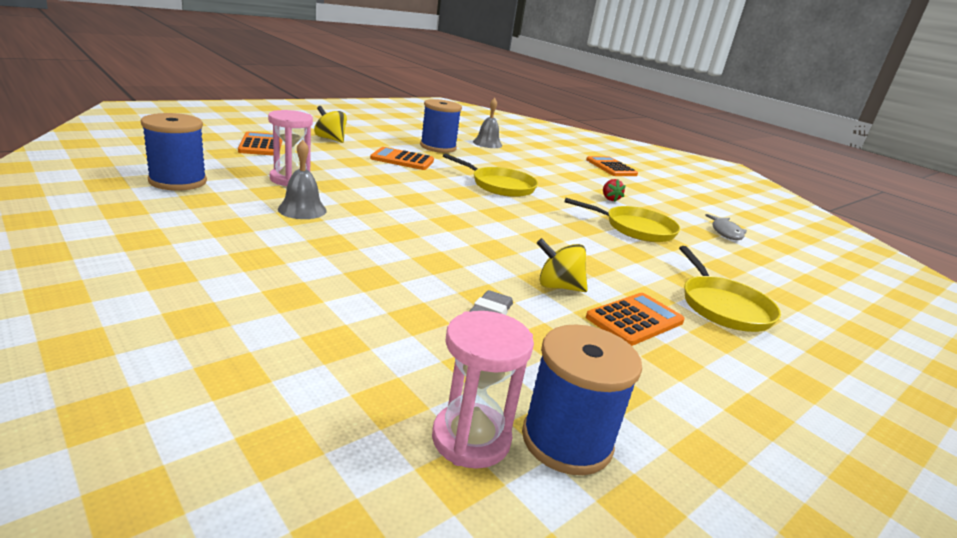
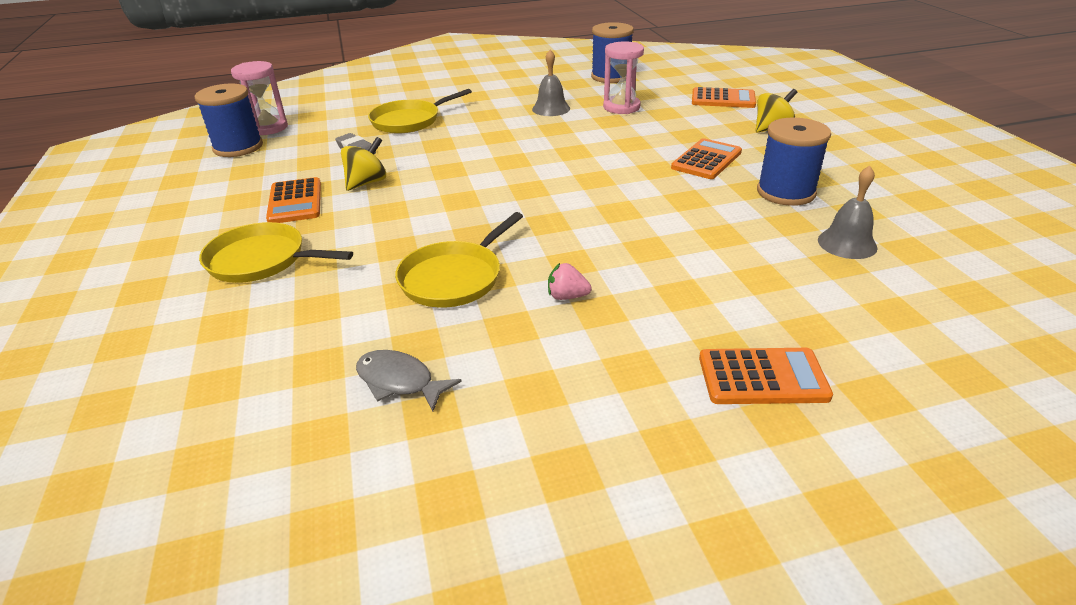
camera: 120 degrees right, 10 degrees up
yellow pan [443,153,538,197] -> yellow pan moved to [368,89,472,134]
red strawberry [603,179,626,202] -> pink strawberry [548,263,592,300]

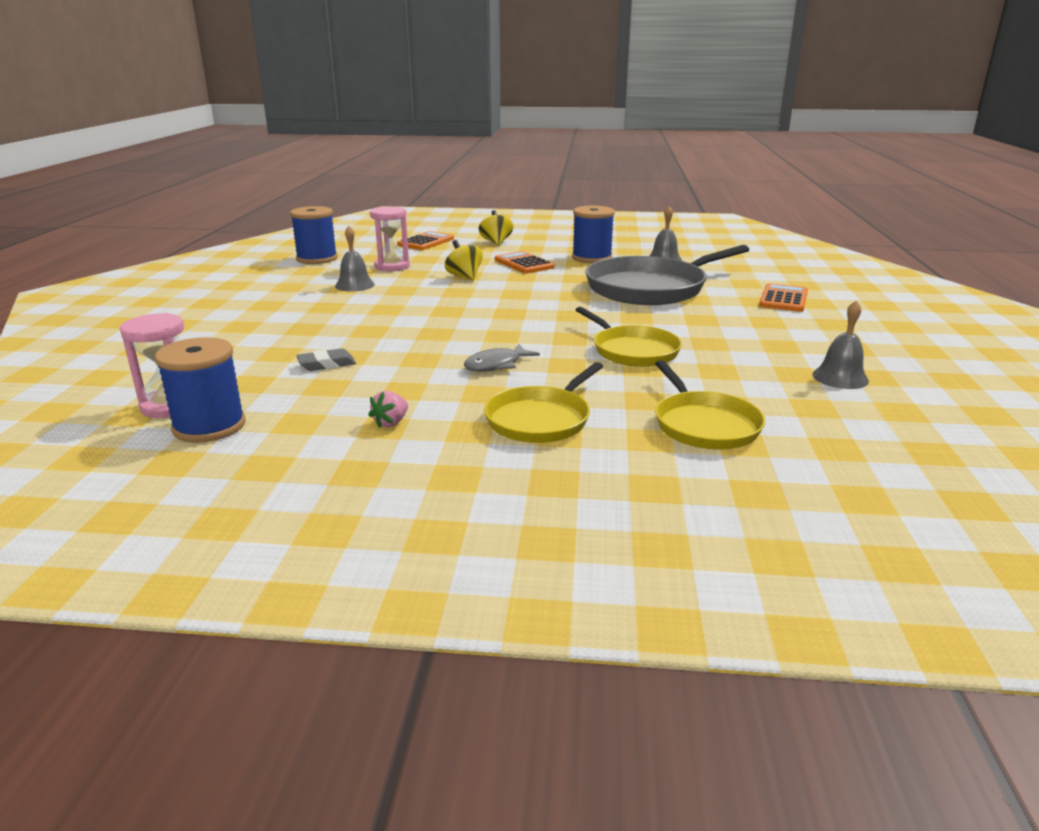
camera: 70 degrees left, 10 degrees down
orange calculator [266,177,321,223] -> none
yellow spinning top [341,137,386,191] -> yellow spinning top moved to [445,240,483,281]
grey fish [356,350,462,411] -> grey fish moved to [464,344,540,372]
yellow pan [368,89,472,134] -> yellow pan moved to [655,360,765,449]
pink strawberry [548,263,592,300] -> pink strawberry moved to [368,391,408,428]
none -> grey pan [586,245,749,305]
none -> grey bell [812,300,869,389]

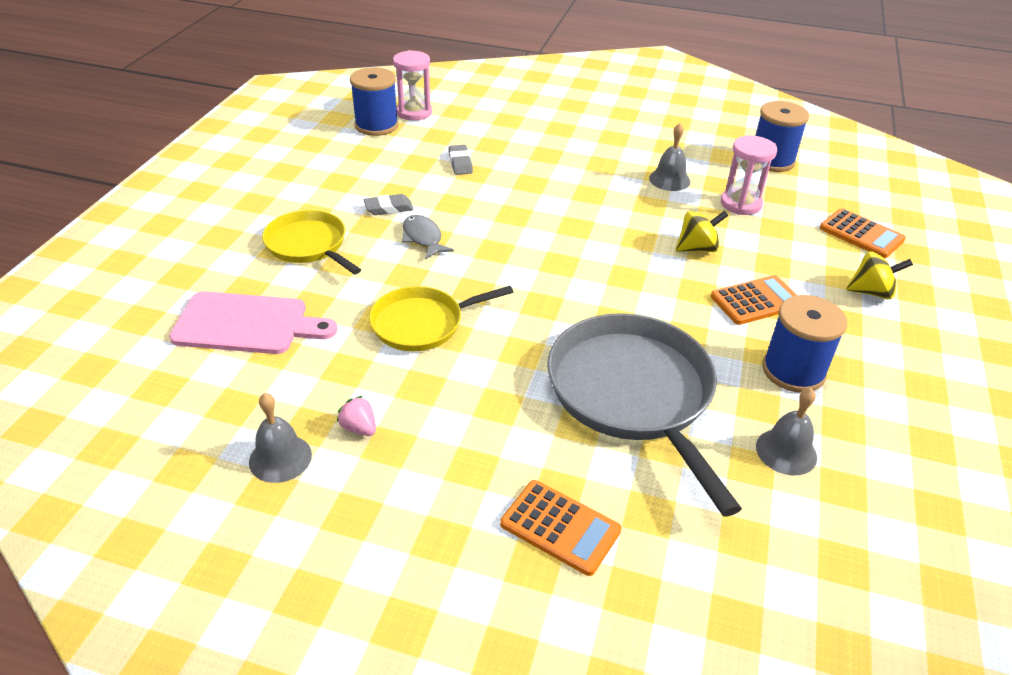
camera: 100 degrees right, 15 degrees up
pink strawberry [368,391,408,428] -> pink strawberry moved to [337,396,376,436]
yellow pan [655,360,765,449] -> pink cutting board [169,291,337,354]
none -> grey eraser [364,194,414,215]

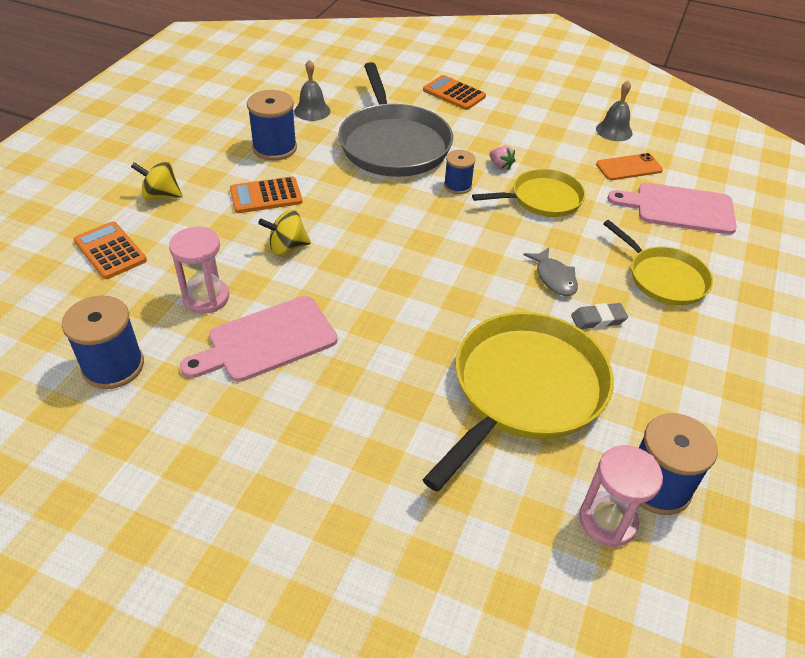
camera: 175 degrees left, 5 degrees up
pink strawberry [337,396,376,436] -> pink strawberry moved to [489,146,516,170]
grey eraser [448,145,473,175] -> yellow pan [422,312,614,492]
grey bell [649,123,690,191] -> pink cutting board [180,296,338,382]
none -> blue spool [444,150,475,194]
none -> orange phone [596,153,663,180]

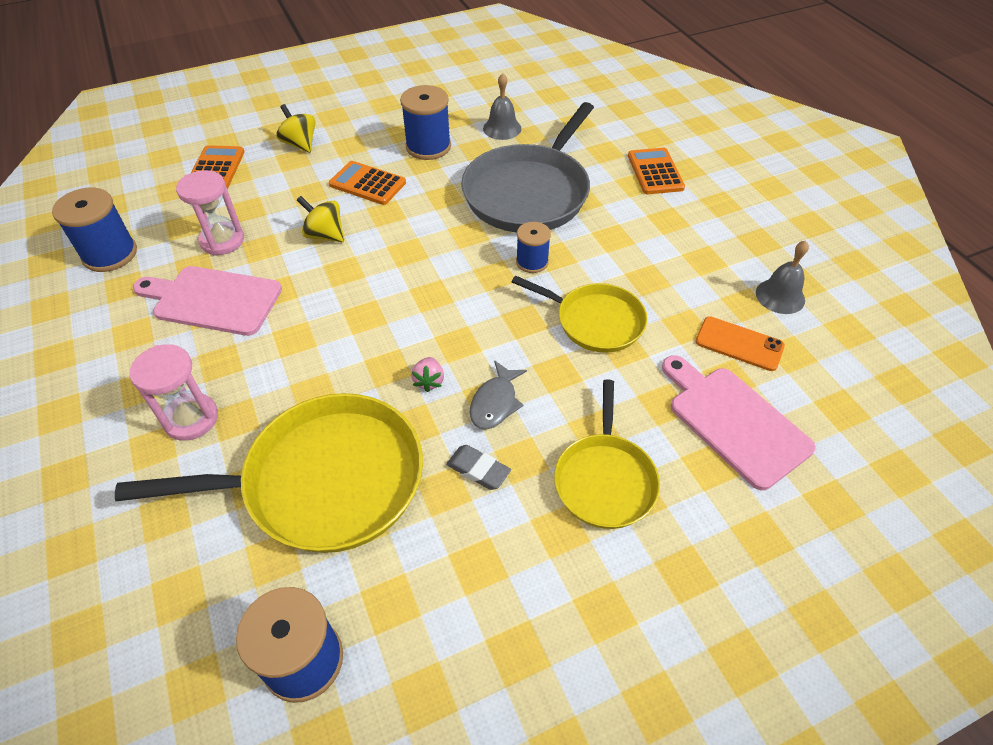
camera: 45 degrees right, 5 degrees up
pink strawberry [489,146,516,170] -> pink strawberry moved to [411,357,444,392]
pink hourglass [579,445,663,547] -> pink hourglass moved to [129,344,218,441]

